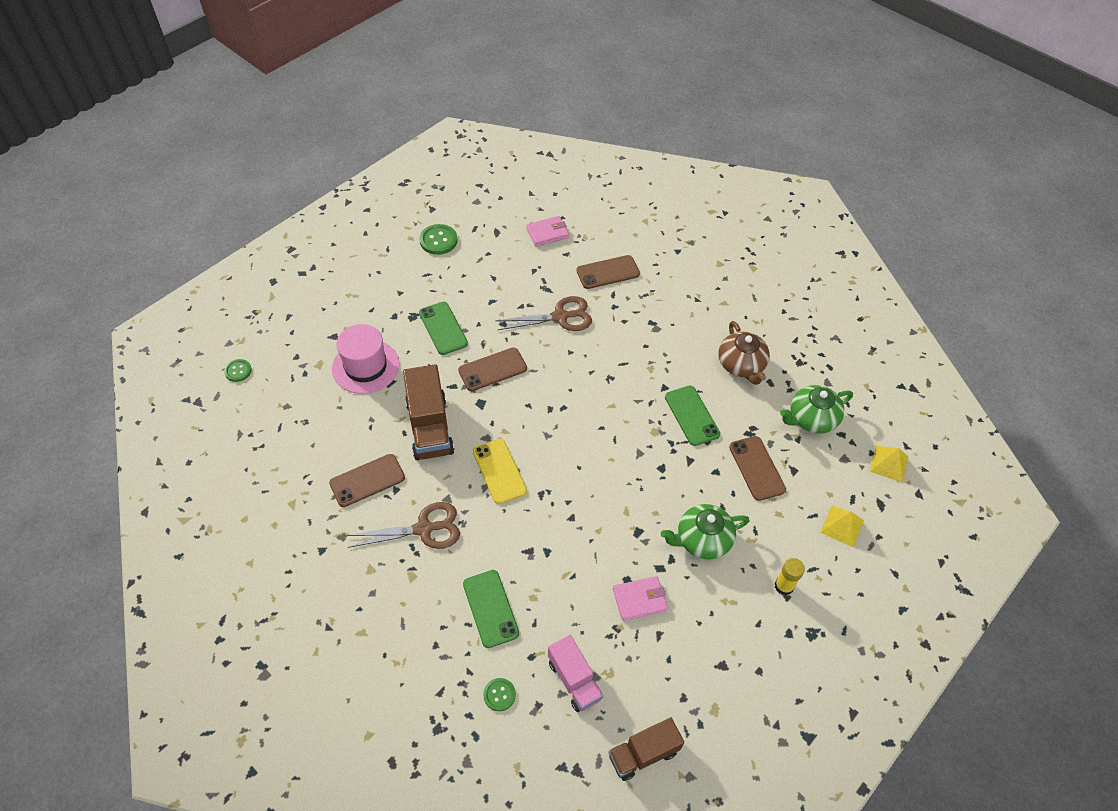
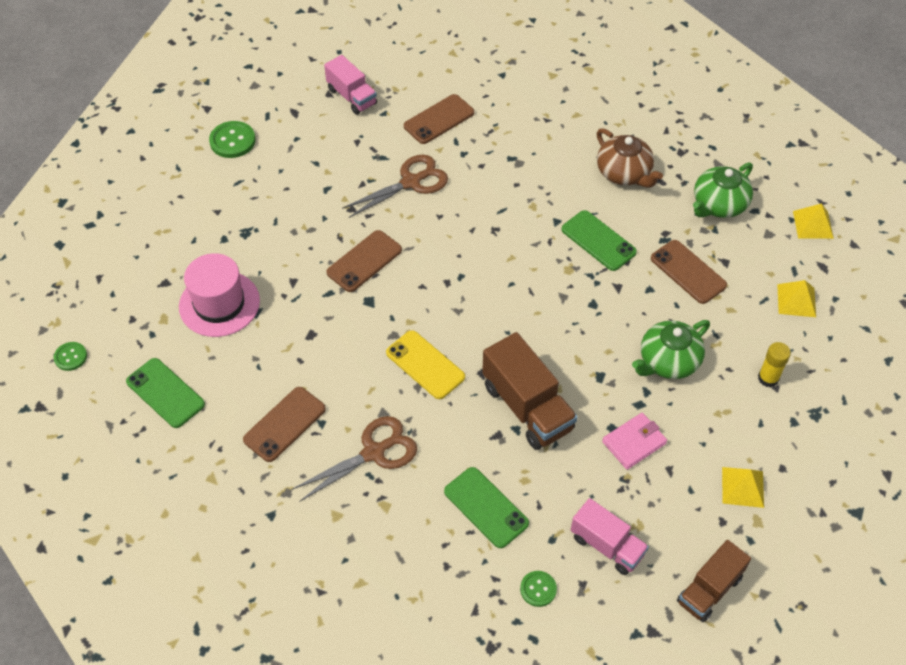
camera: 20 degrees left, 0 degrees up
brown truck [403,365,454,460] -> brown truck moved to [482,332,578,450]
green phone [419,302,468,355] -> green phone moved to [126,358,205,428]
pink wallet [526,216,569,246] -> pink truck [324,55,377,115]
none -> yellow pyramid [722,467,764,508]

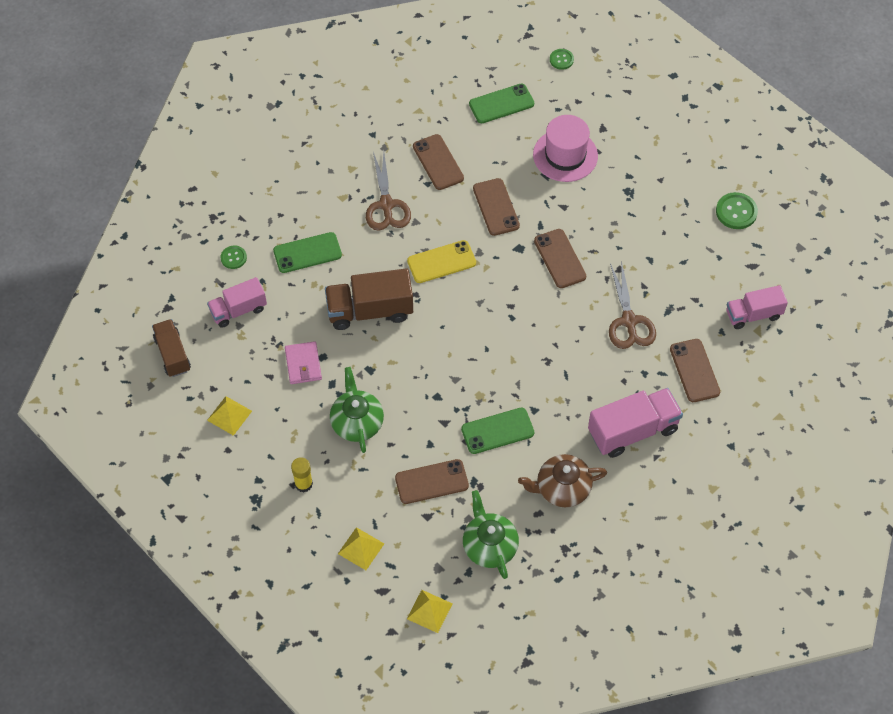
camera: 115 degrees right, 5 degrees up
none -> brown phone [473,178,520,236]
none -> pink truck [588,388,683,458]

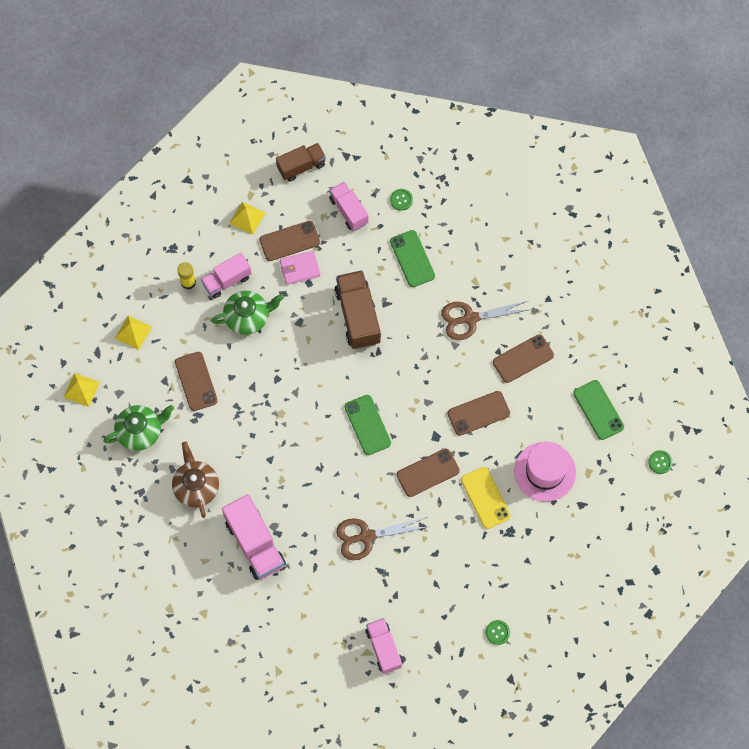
camera: 85 degrees right, 10 degrees up
yellow phone [407,240,476,283] -> yellow phone moved to [461,467,511,529]
green phone [461,408,534,454] -> green phone moved to [344,395,391,455]
brown phone [670,339,720,402] -> brown phone moved to [260,221,320,261]
green button [716,192,758,229] -> green button [486,620,510,645], size x0.62
none -> pink truck [201,253,252,298]

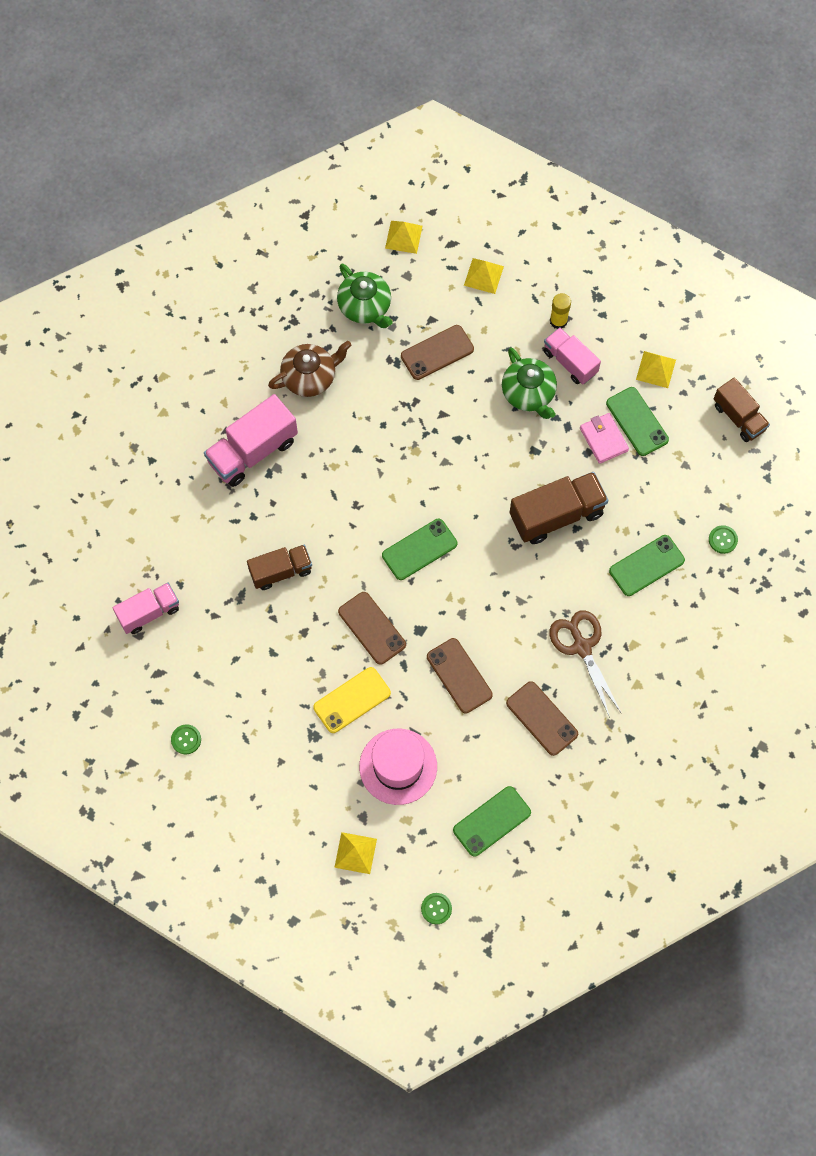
camera: 80 degrees right, 0 degrees up
brown phone [260,221,320,261] -> green phone [606,387,669,456]
pink truck [329,182,369,231] -> none
brown scissors [336,517,427,560] -> brown truck [247,545,312,590]
none -> yellow pyramid [334,832,377,874]

